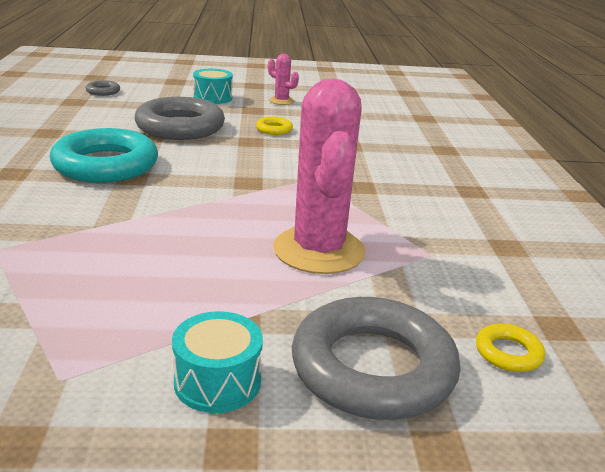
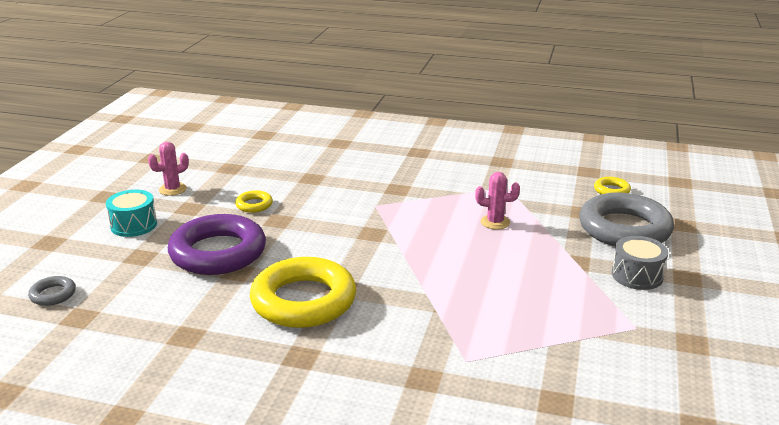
camera: 70 degrees left, 0 degrees up
turquoise ring [50,128,158,183] -> yellow ring [250,257,356,328]
grey ring [135,97,225,140] -> purple ring [168,214,266,275]
turquoise drum [172,311,263,413] -> grey drum [612,236,668,290]
pink cactus [273,78,365,274] -> pink cactus [475,172,520,230], size x0.45

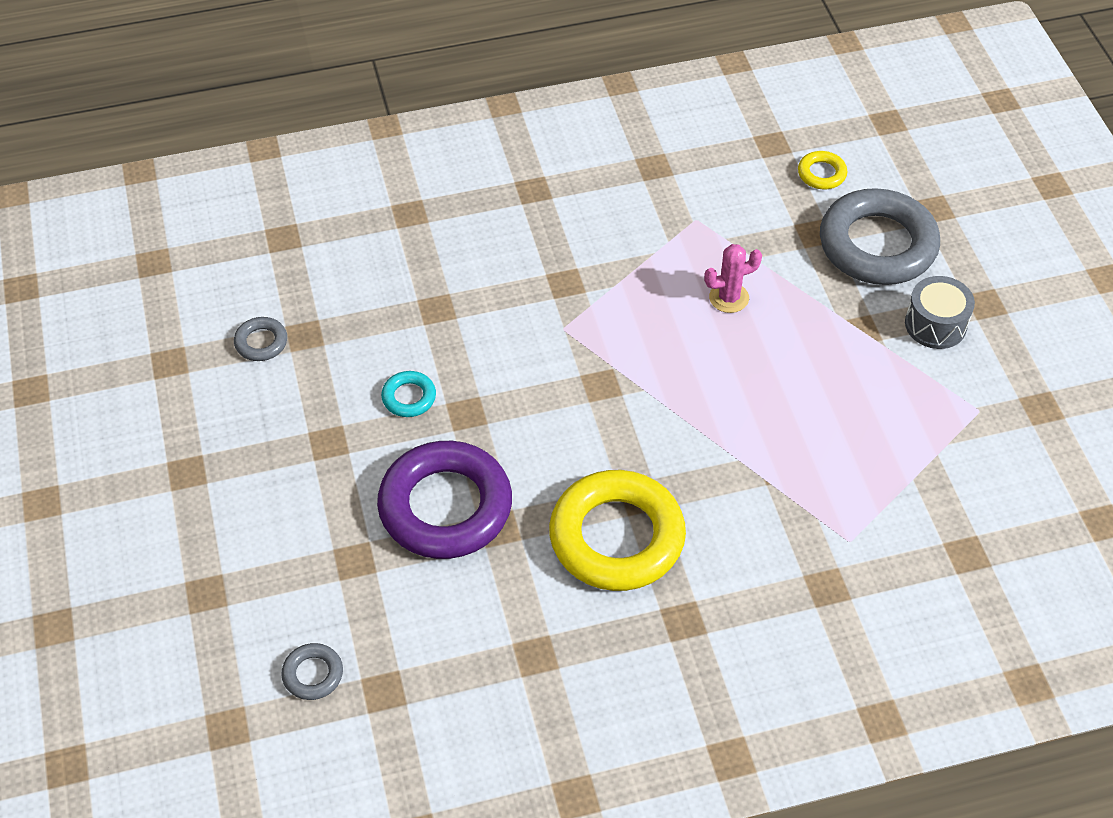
camera: 30 degrees left, 25 degrees up
turquoise drum [106,190,157,237] -> none
pink cactus [148,142,189,196] -> none
yellow ring [235,190,273,213] -> turquoise ring [381,371,436,417]
none -> grey ring [234,317,287,361]

